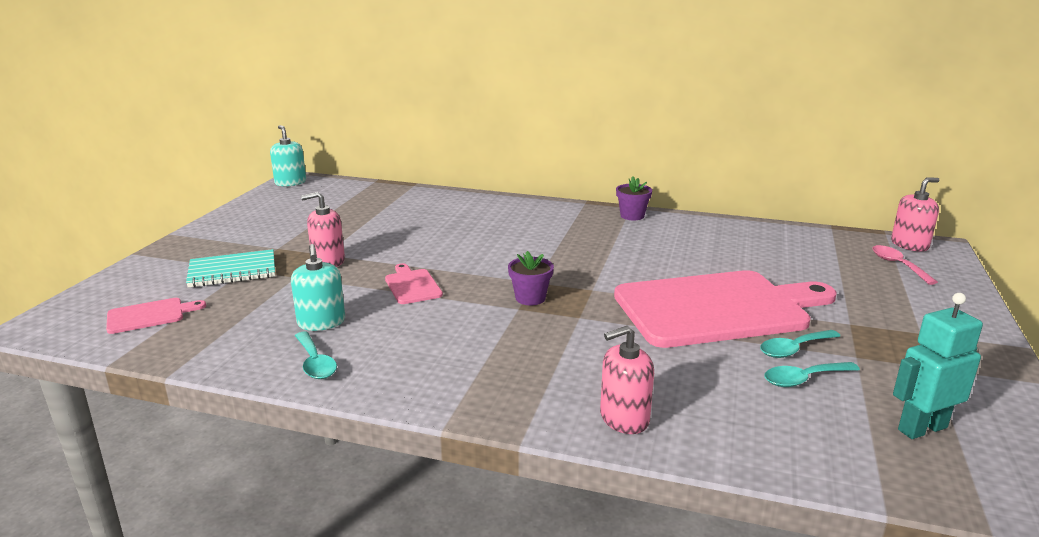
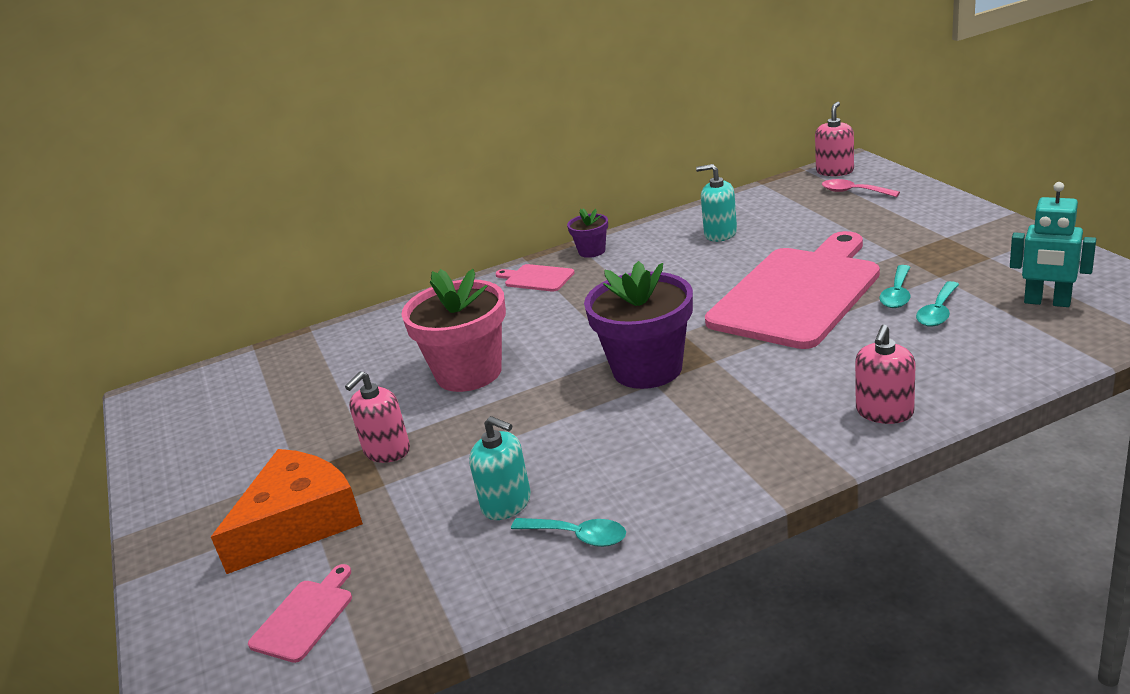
camera: 35 degrees left, 5 degrees up
turquoise notebook [186,249,275,288] -> orange cheese [211,449,363,574]
turquoise soap dispenser [270,125,306,186] -> turquoise soap dispenser moved to [696,164,737,242]
pink cutting board [385,263,443,304] -> pink cutting board moved to [496,264,575,292]
purple flower pot [508,251,554,305] -> purple flower pot [584,261,693,389], size x2.07
turquoise robot [893,293,983,439] -> turquoise robot turned 90 degrees counterclockwise [1010,182,1096,307]
none -> pink flower pot [401,269,506,392]

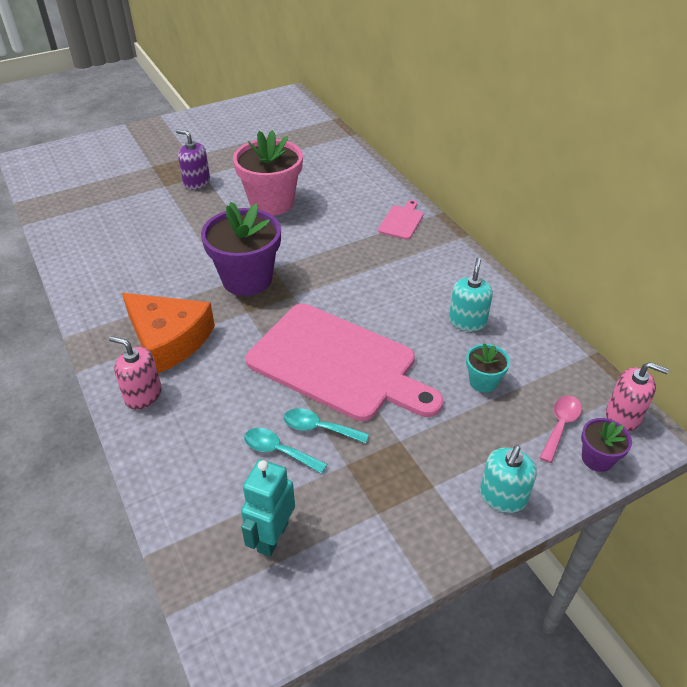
camera: 80 degrees right, 15 degrees up
orange cheese [211,449,363,574] -> orange cheese moved to [122,293,215,373]
pink cutting board [248,564,352,663] -> none
pink soap dispenser [345,371,410,463] -> purple soap dispenser [176,130,210,190]
turquoise soap dispenser [469,416,531,520] -> turquoise soap dispenser moved to [480,445,537,513]
turquoise spoon [511,518,626,547] -> none
purple flower pot [567,209,608,258] -> purple flower pot moved to [581,418,632,472]
none -> turquoise flower pot [466,343,510,393]

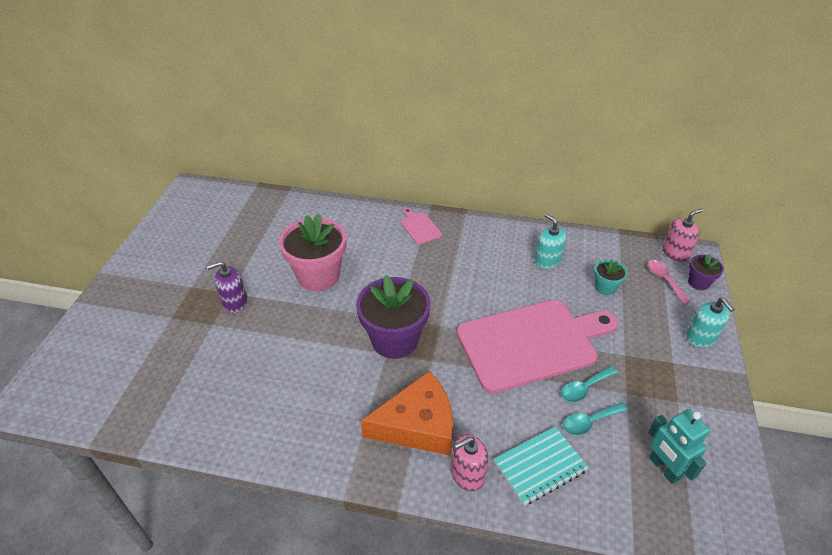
camera: 50 degrees left, 0 degrees up
none -> turquoise notebook [494,426,588,506]

